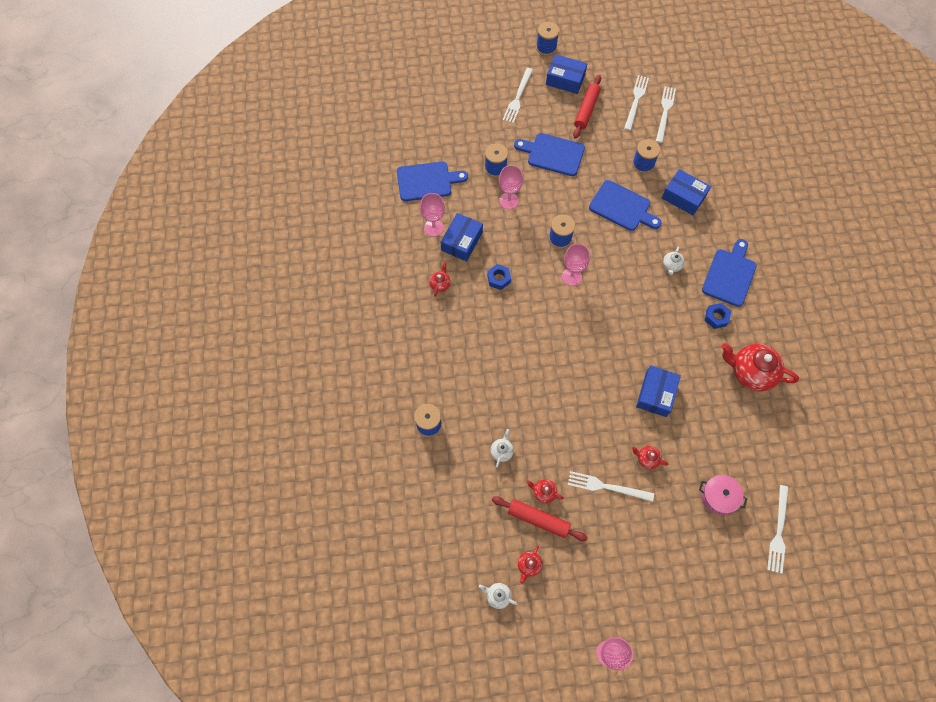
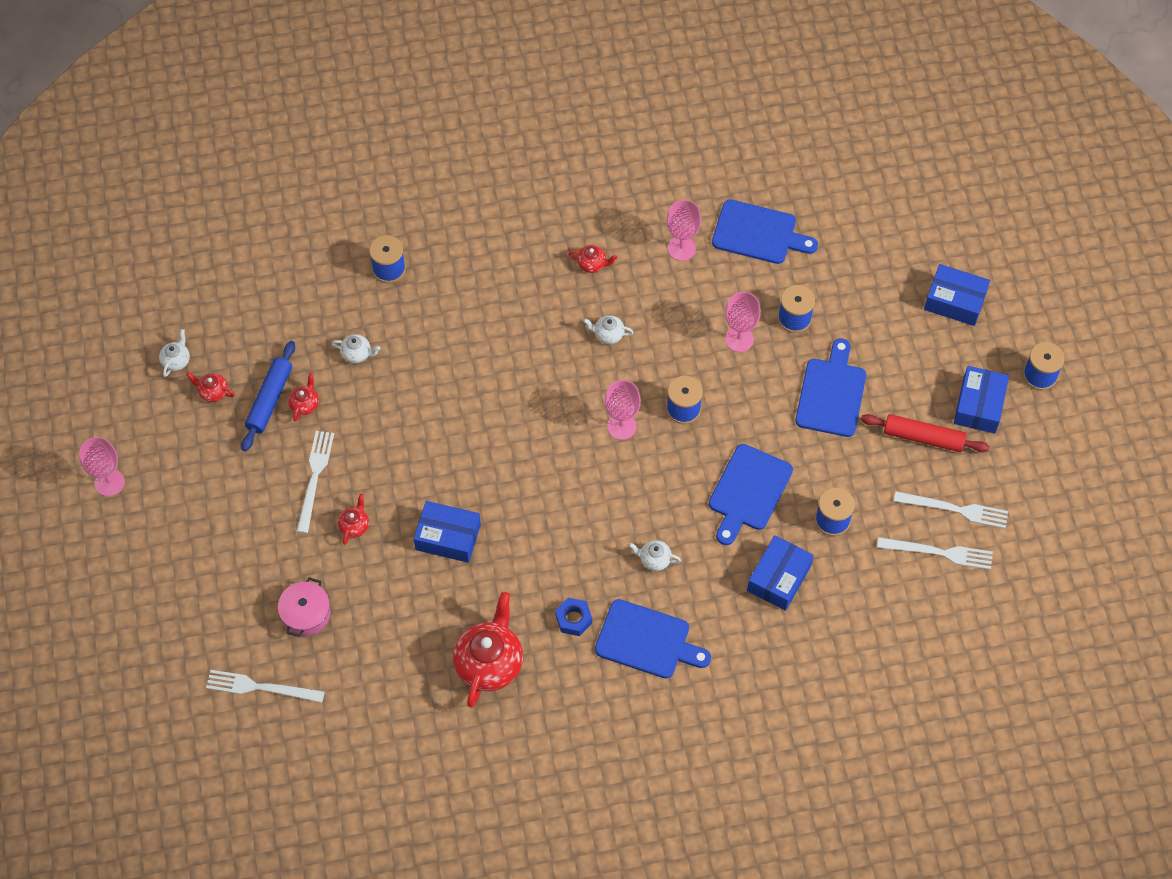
camera: 85 degrees right, 5 degrees down
blue cutting board [397,162,468,201] -> blue cutting board turned 60 degrees counterclockwise [712,199,818,264]
blue box [441,213,483,262] -> blue box moved to [924,264,990,326]
blue nut [487,264,511,290] -> white teapot [583,315,634,344]
red rolling pin [492,496,588,541] -> blue rolling pin [241,341,295,451]
white fork [503,68,533,124] -> none

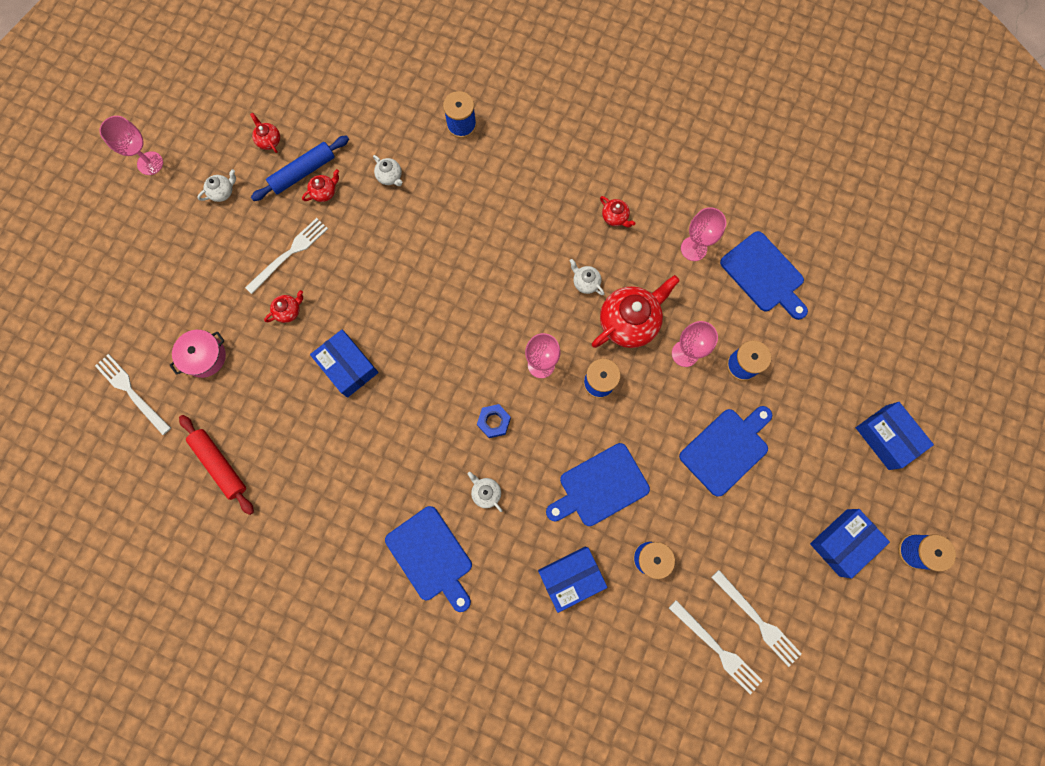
camera: 35 degrees right, 15 degrees up
white teapot [159,329,190,377] -> white teapot moved to [197,169,236,202]
red teapot [453,592,523,708] -> red teapot moved to [592,275,680,348]
blue nut [555,598,592,636] -> blue nut moved to [477,404,511,438]
red rolling pin [861,414,990,452] -> red rolling pin moved to [179,415,254,515]

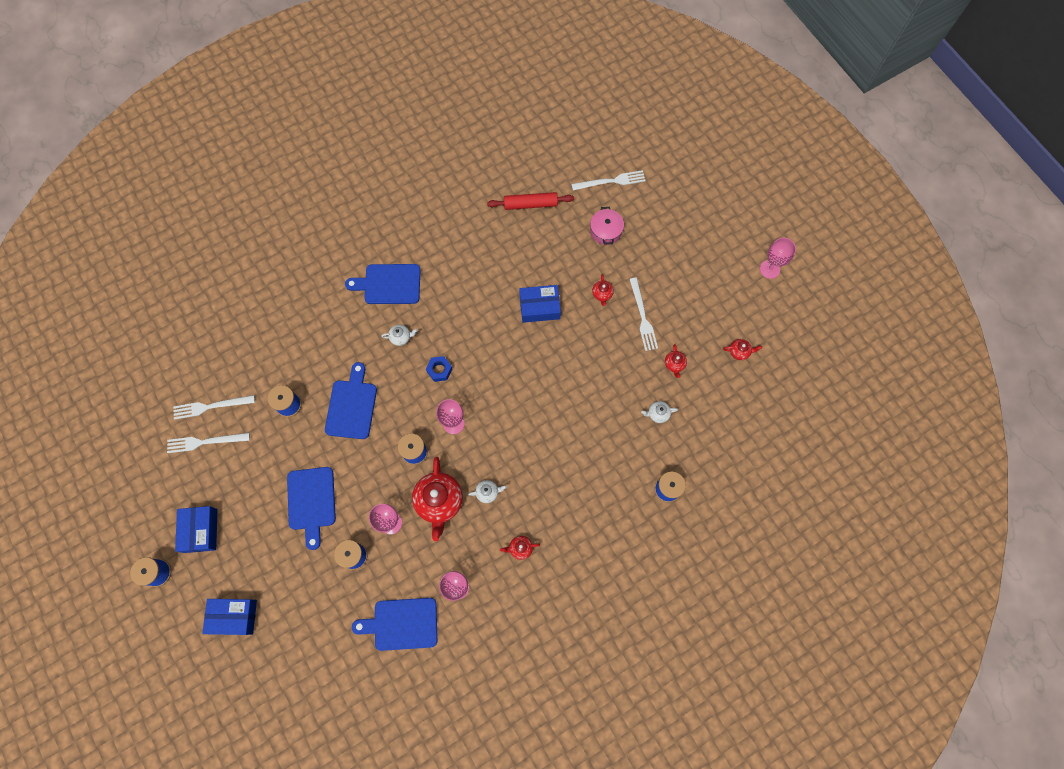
camera: 125 degrees right, 5 degrees down
white teapot [197,169,236,202] -> none
blue rolling pin [251,135,349,201] -> none
blue box [538,547,608,613] -> none

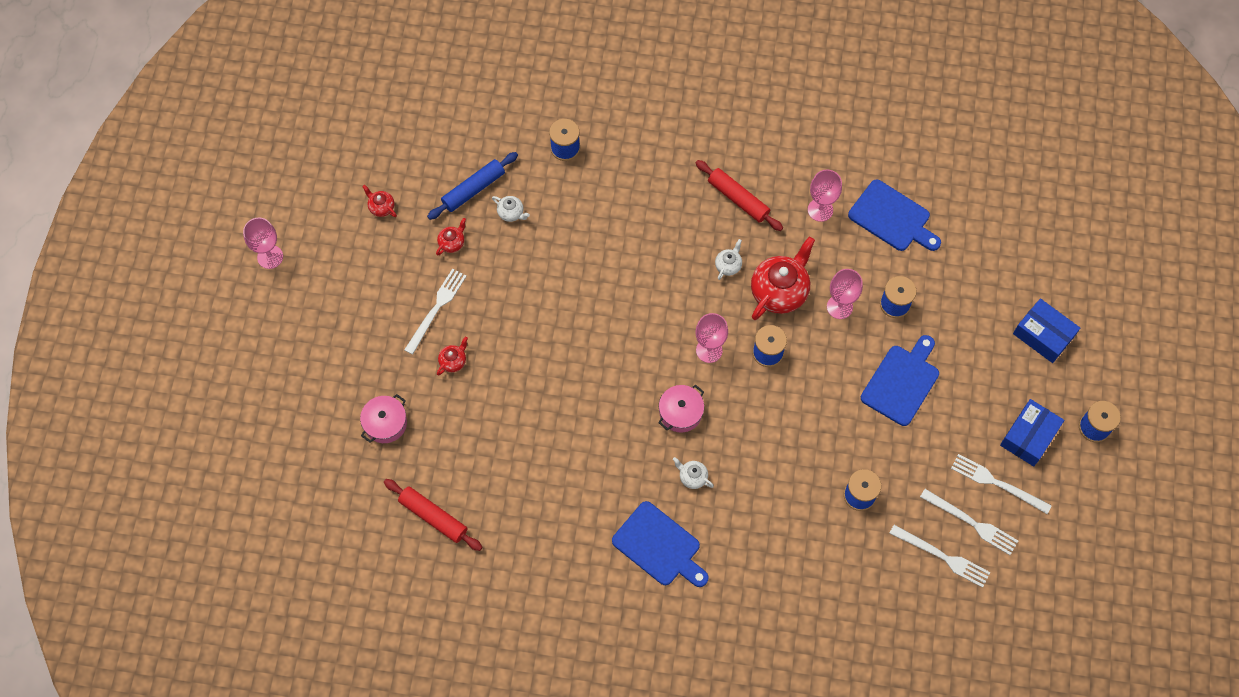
camera: 140 degrees left, 5 degrees down
blue cutting board [325,362,377,439] -> none
blue nut [426,356,452,382] -> pink pot [658,385,704,432]
white teapot [468,480,507,503] -> white teapot turned 90 degrees clockwise [715,239,742,280]
red teapot [500,536,540,560] -> red rolling pin [696,160,783,231]
blue box [519,285,561,323] -> none
white fork [572,170,646,190] -> white fork moved to [951,454,1052,514]
none -> blue rolling pin [427,152,518,220]

